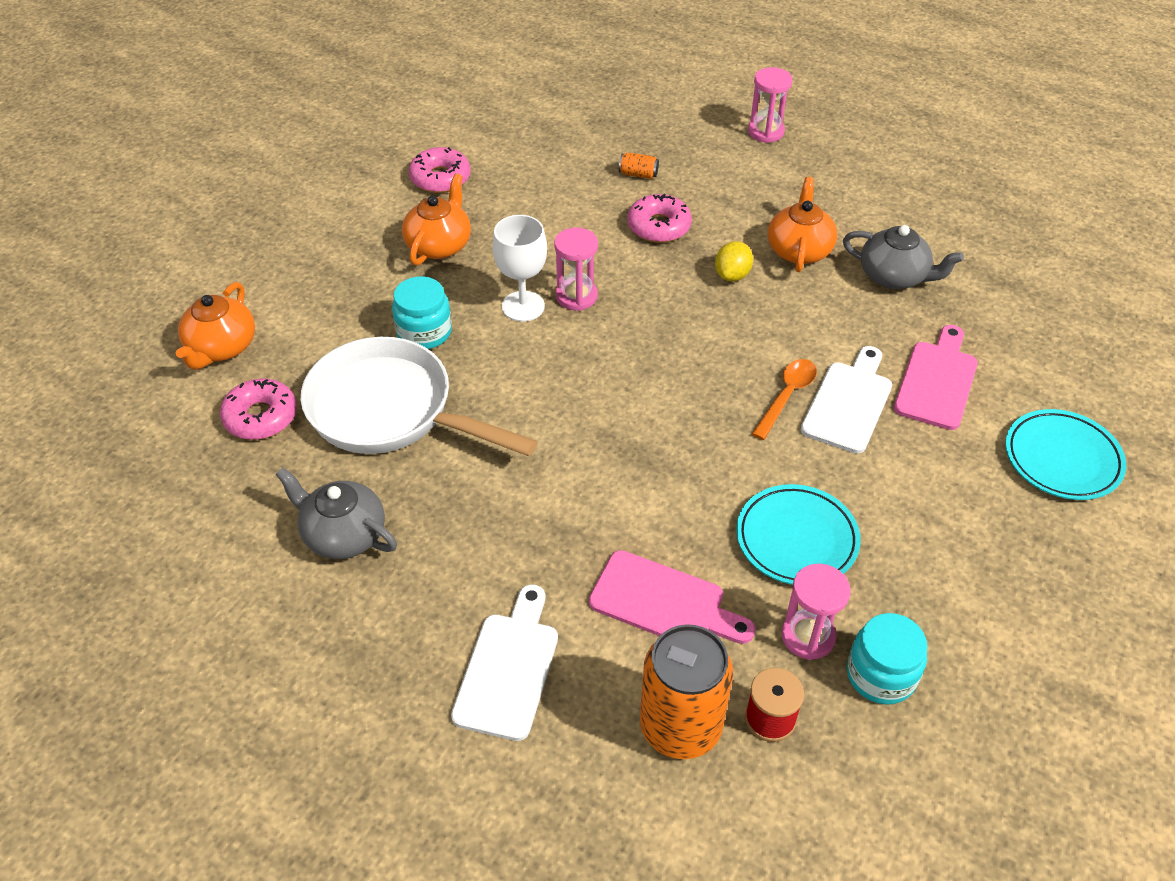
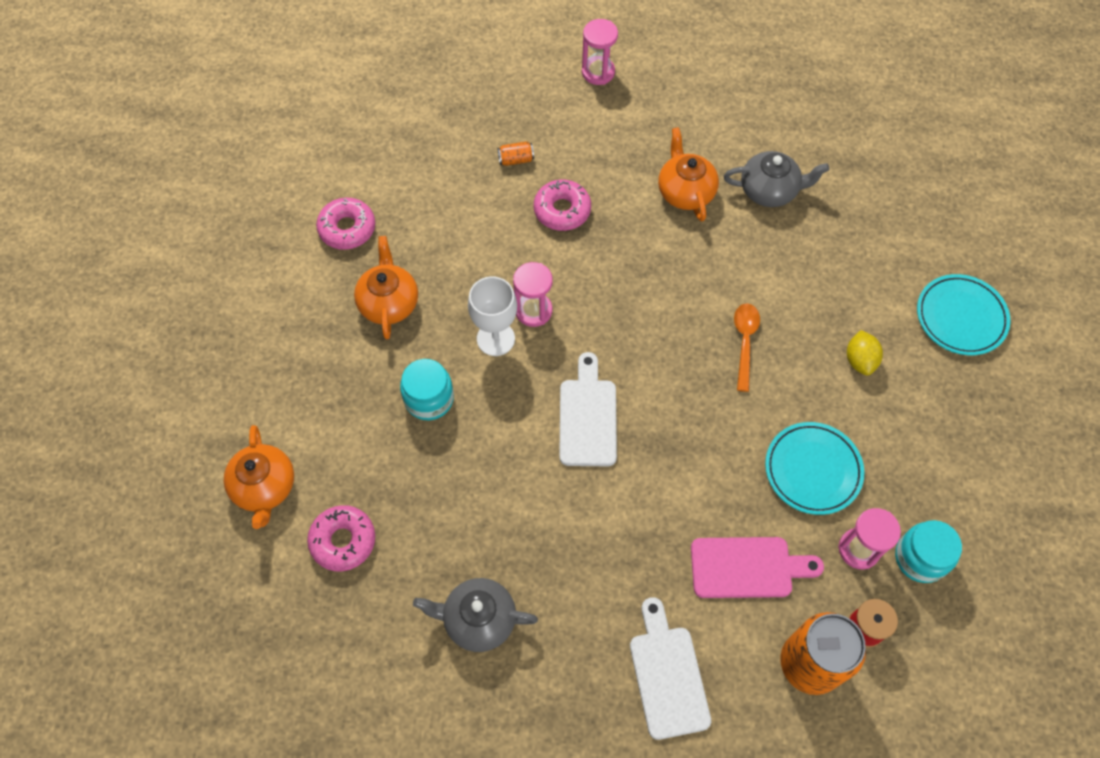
camera: 25 degrees left, 15 degrees up
white pan [301,337,538,456] -> none
yellow lemon [715,241,753,281] -> yellow lemon moved to [847,330,883,375]
white cutting board [801,346,892,454] -> white cutting board moved to [559,352,617,466]
pink cutting board [894,325,978,430] -> none

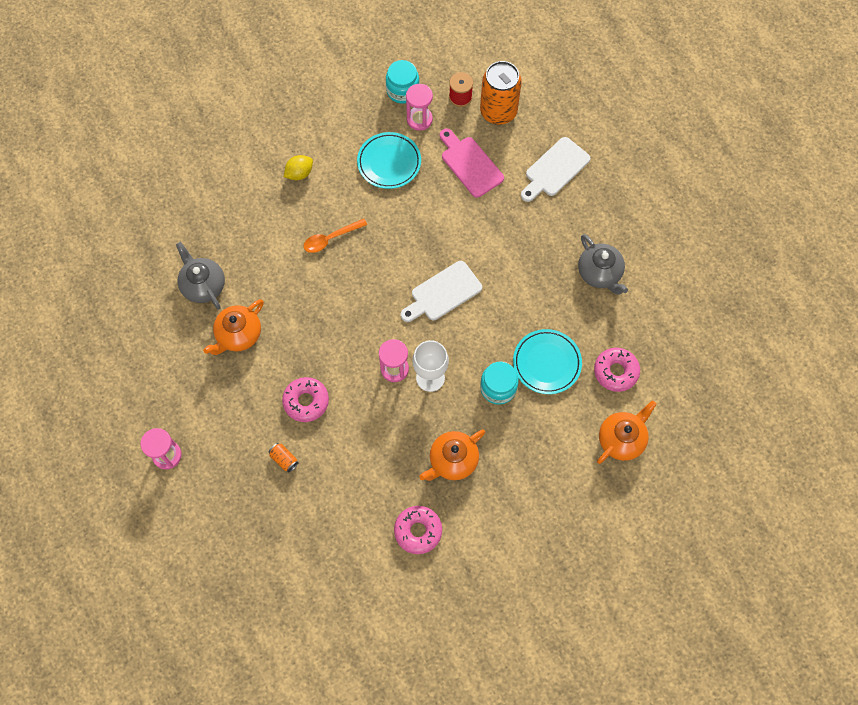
camera: 125 degrees left, 5 degrees up
turquoise plate [917,274,1010,355] -> turquoise plate moved to [513,329,582,394]

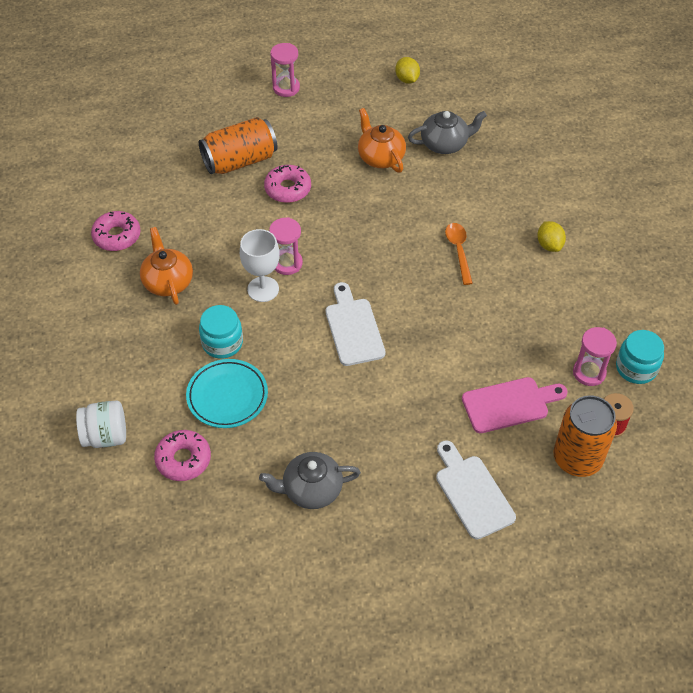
camera: 110 degrees right, 15 degrees down
orange can [269,443,299,473] -> orange can [199,117,278,174], size x2.50
turquoise plate [357,132,421,189] -> none
orange teapot [597,400,657,464] -> white jar [76,400,126,448]
none -> yellow lemon [395,57,420,84]

